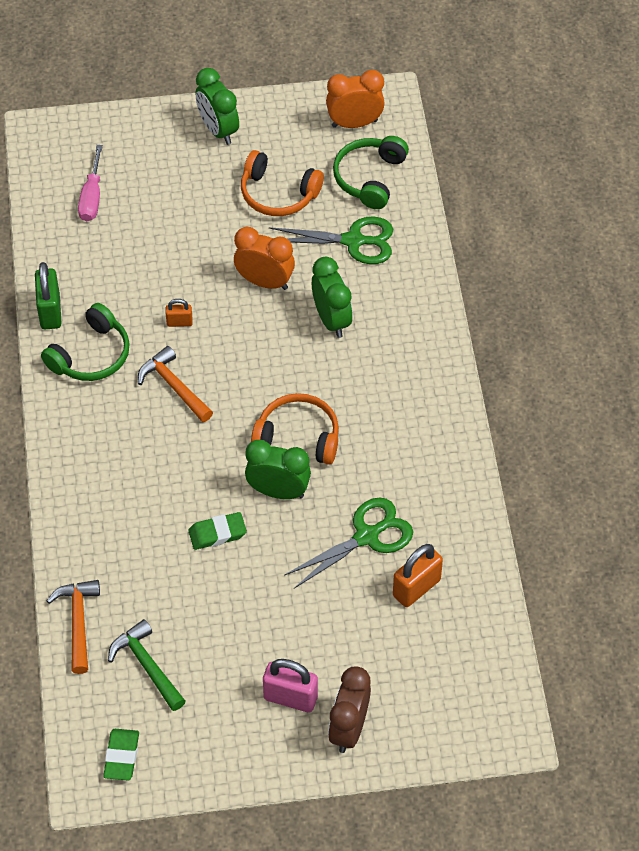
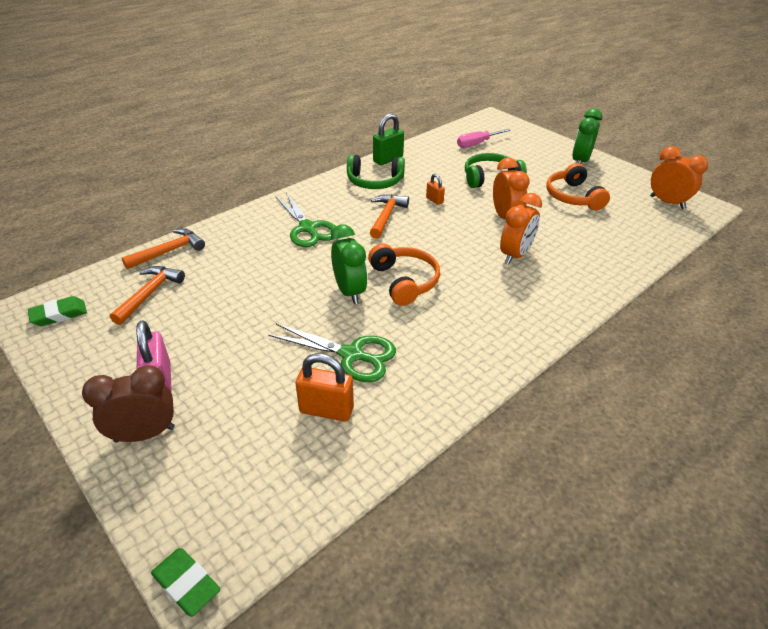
camera: 55 degrees right, 15 degrees down
green hammer [108,619,186,711] -> orange hammer [110,266,185,325]
green eraser [188,512,247,550] -> green eraser moved to [151,548,220,617]
green scissors [269,216,393,264] -> green scissors moved to [275,193,336,247]
green clock [312,257,353,338] -> orange clock [500,193,542,265]
green headphones [333,136,409,209] -> green headphones moved to [465,153,527,188]

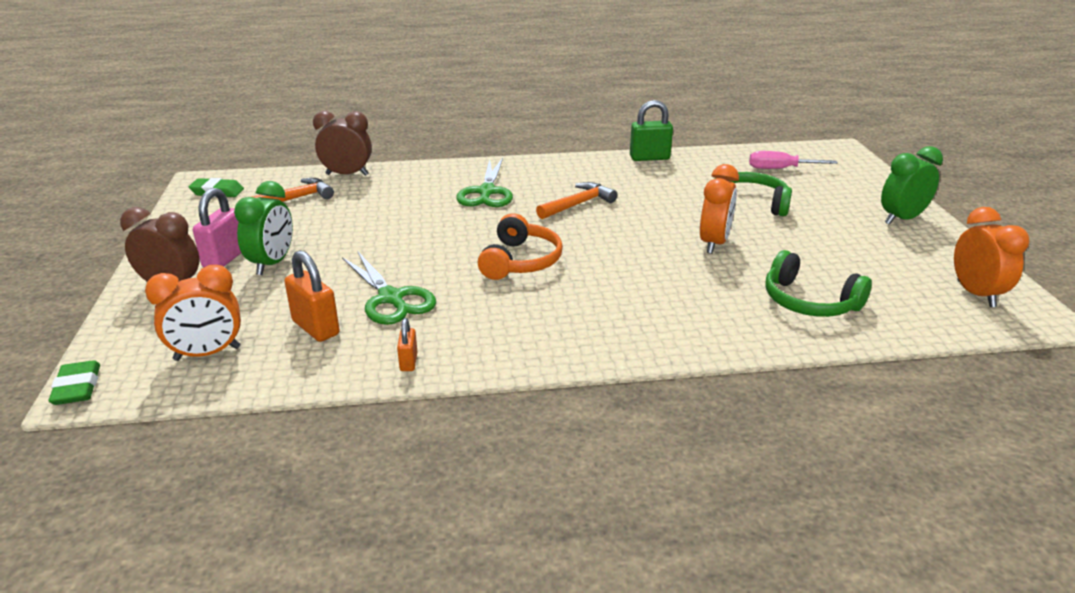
camera: 35 degrees right, 10 degrees down
orange hammer [122,228,205,269] -> brown clock [313,111,372,176]
green clock [331,224,367,304] -> green clock moved to [234,181,293,275]
green headphones [347,154,405,189] -> green headphones moved to [765,250,872,317]
orange padlock [426,174,445,205] -> orange padlock moved to [397,318,417,371]
orange clock [500,193,542,265] -> orange clock moved to [145,265,241,361]
orange headphones [546,163,610,210] -> none

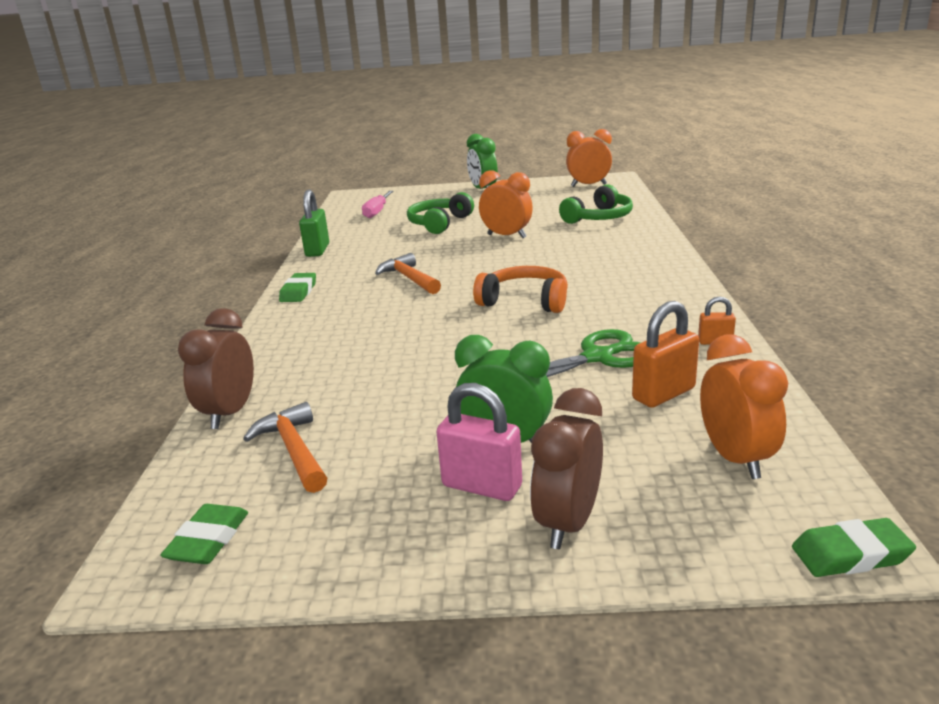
camera: 80 degrees left, 5 degrees down
green scissors [456,158,513,207] -> none
none -> green eraser [279,273,316,302]

